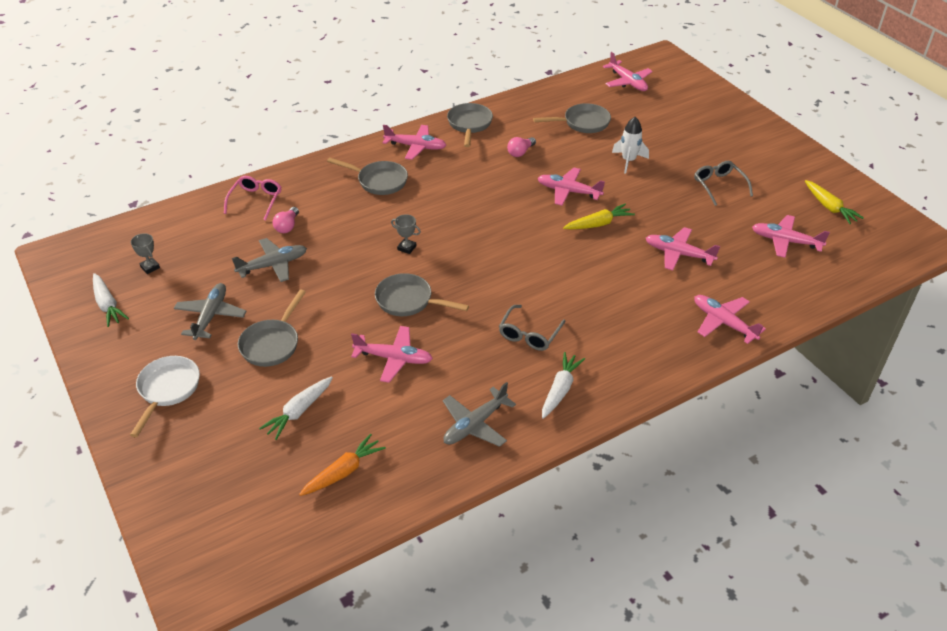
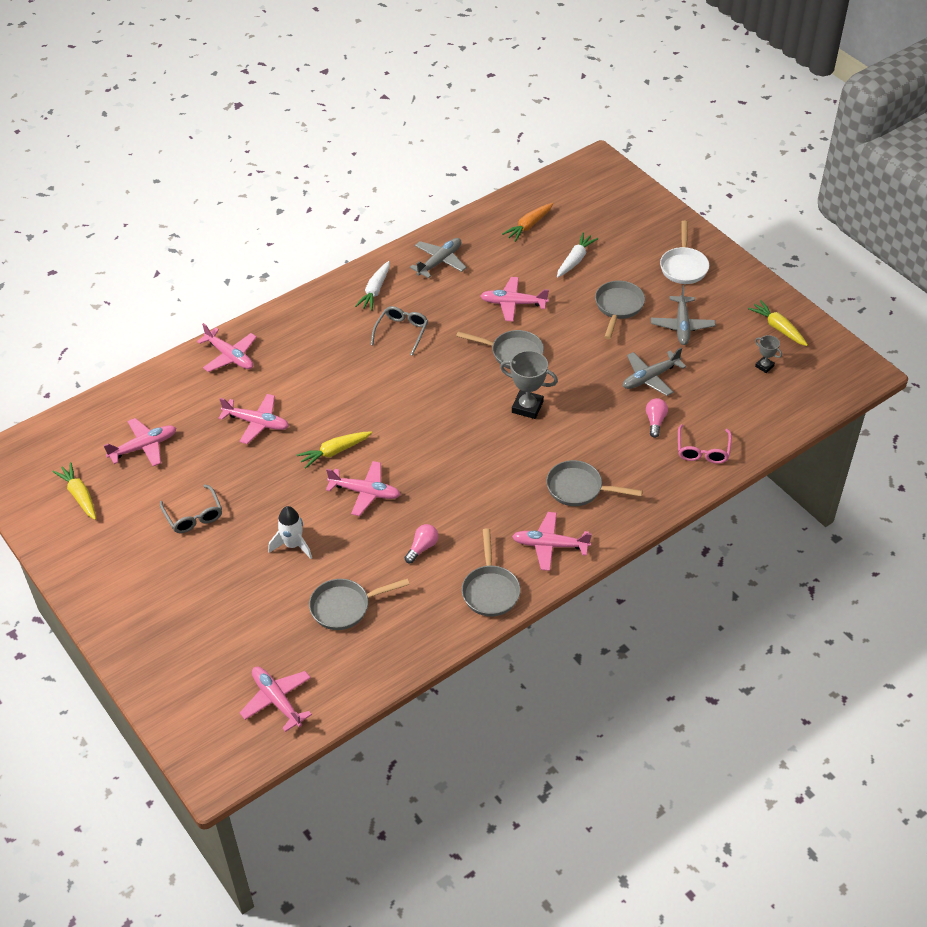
camera: 175 degrees right, 5 degrees up
white carrot [93,273,129,327] -> yellow carrot [748,300,808,346]
grey trophy [391,214,421,254] -> grey trophy [500,350,558,419], size x1.80
pink plane [752,215,830,258] -> pink plane turned 45 degrees counterclockwise [103,418,176,466]

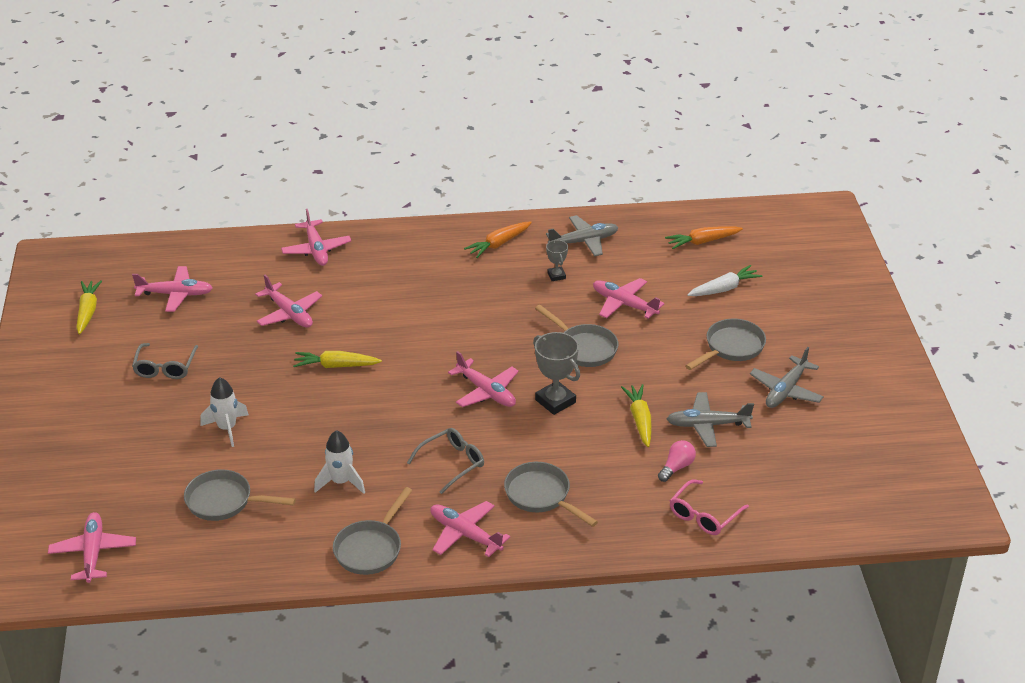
camera: 30 degrees right, 10 degrees down
pink plane [326,461,401,516] -> pink plane moved to [448,351,519,407]
white carrot [355,261,390,311] -> orange carrot [464,221,532,258]
grey glasses [371,306,428,356] -> grey glasses moved to [407,428,484,494]
pink light bulb [405,524,438,563] -> white rocket [314,430,365,494]
white pan [660,221,709,284] -> none
yellow carrot [748,300,808,346] -> yellow carrot moved to [621,384,652,447]
grey trophy [755,335,782,373] -> grey trophy moved to [546,240,568,281]

